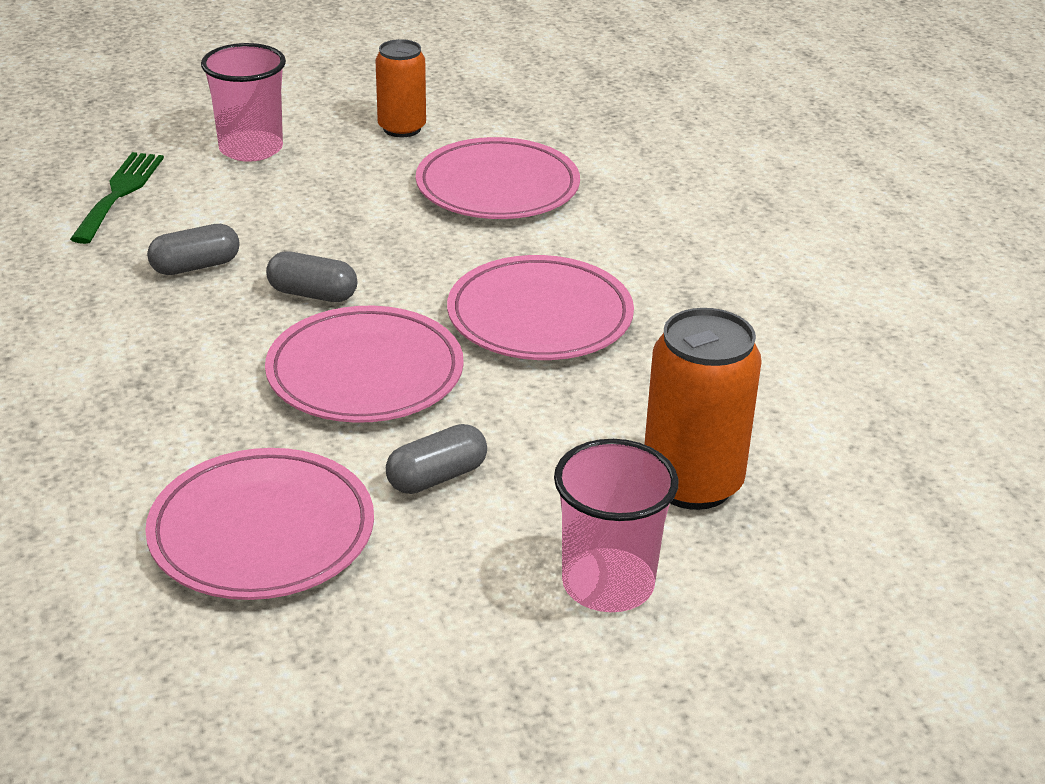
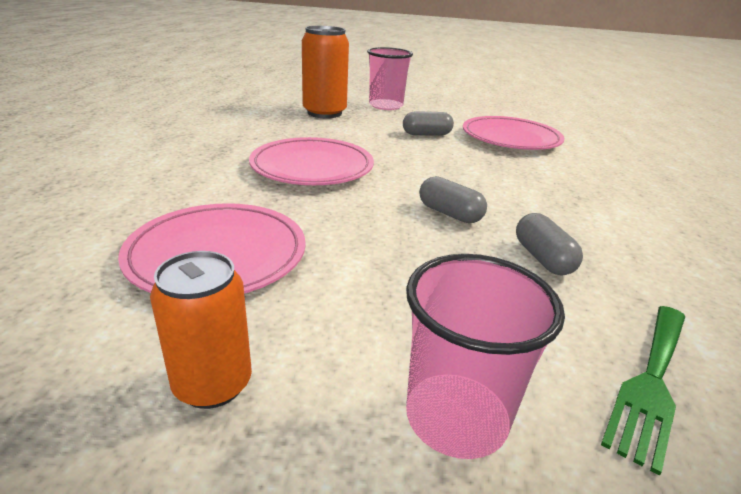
camera: 155 degrees left, 5 degrees down
grey capsule [147,224,240,275] -> grey capsule turned 75 degrees clockwise [516,213,583,275]
pink plate [265,306,464,423] -> none

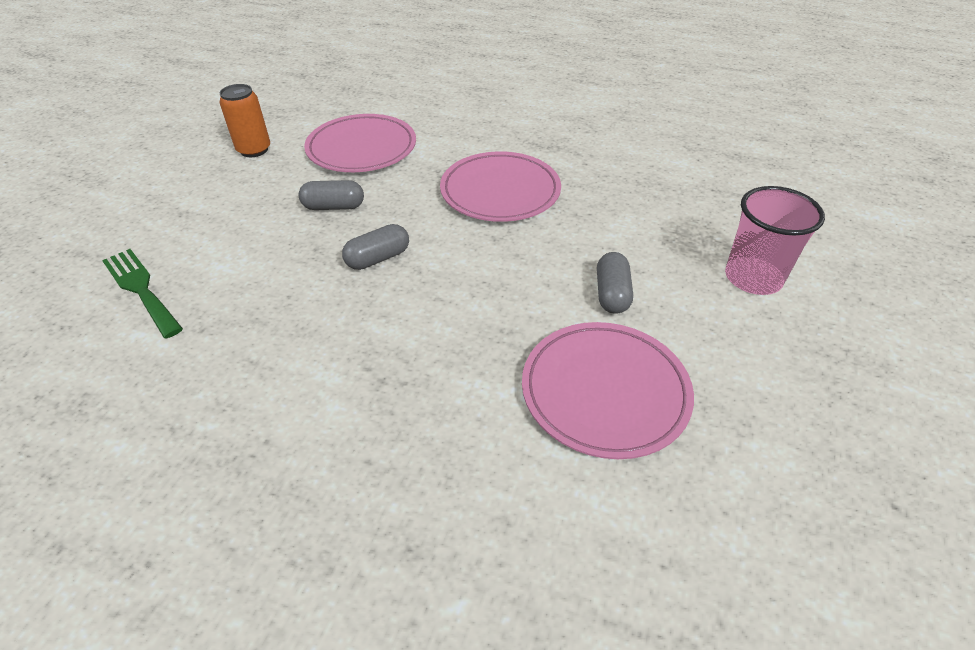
camera: 105 degrees right, 15 degrees up
orange can [302,26,349,118] -> none
pink cup [406,254,565,459] -> none
grey capsule [516,213,583,275] -> grey capsule moved to [299,180,364,210]

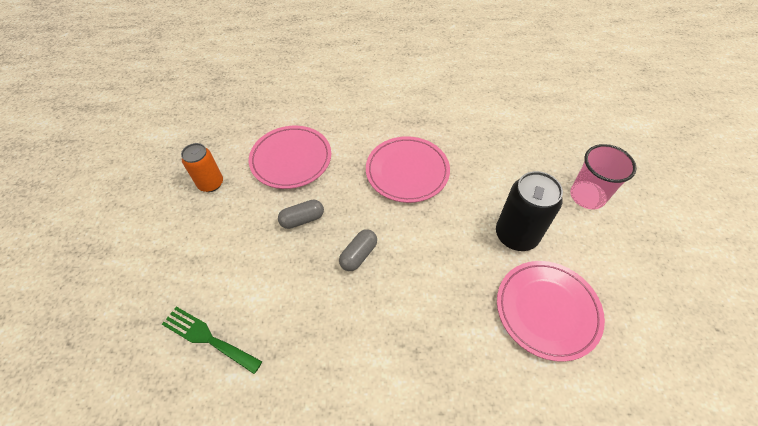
camera: 20 degrees left, 10 degrees up
grey capsule [597,252,633,314] -> black can [496,171,563,251]

